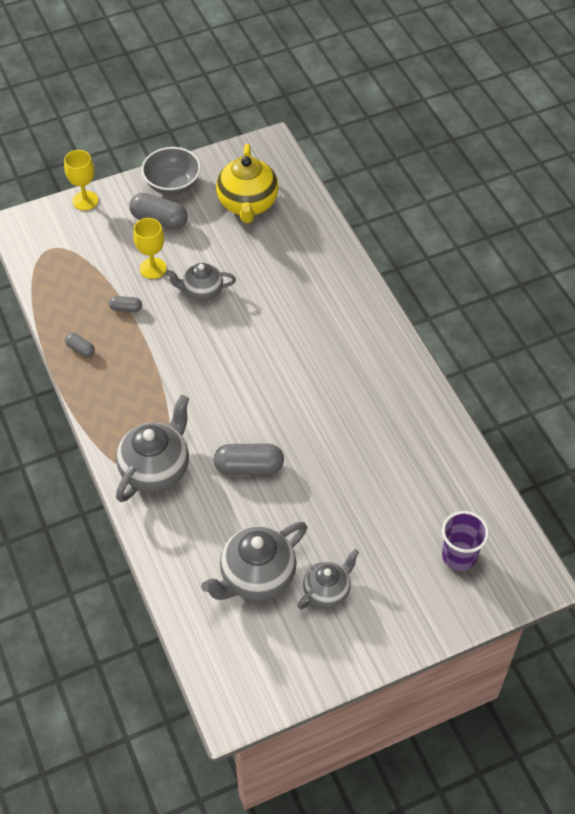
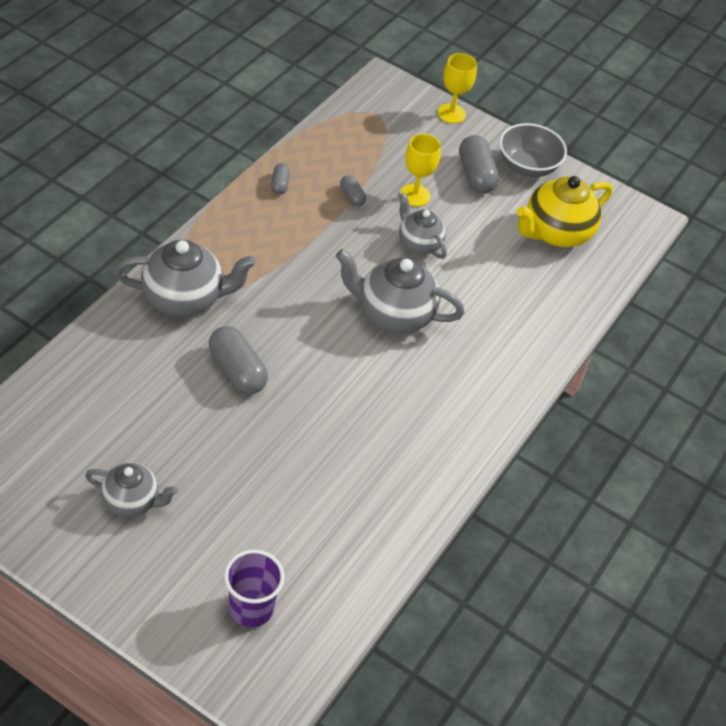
camera: 50 degrees right, 5 degrees down
grey teapot [201,522,307,601] -> grey teapot moved to [336,249,464,334]

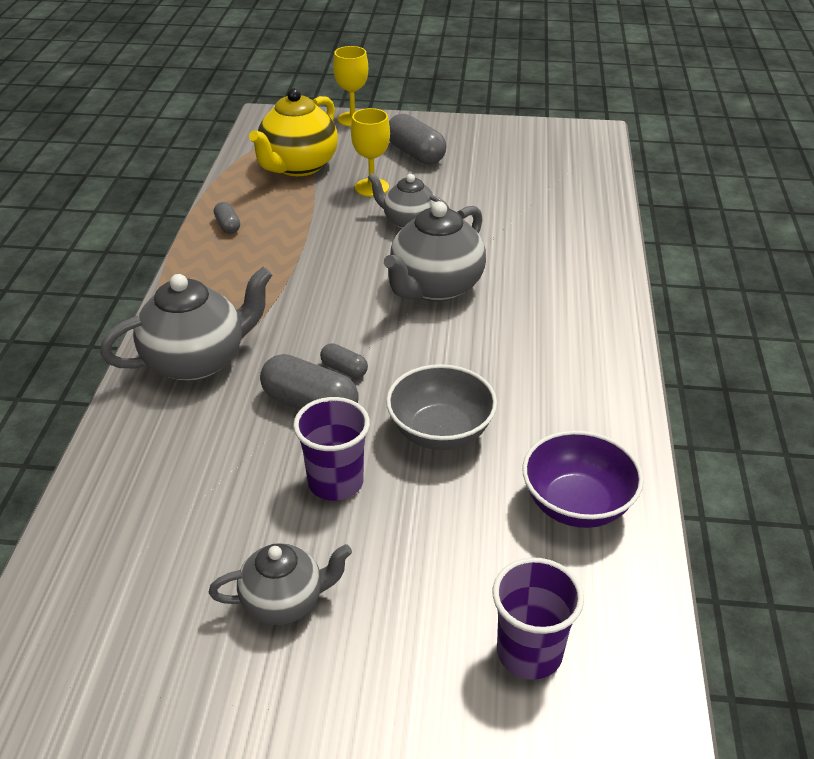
camera: 20 degrees left, 10 degrees down
grey teapot [336,249,464,334] -> grey teapot turned 45 degrees counterclockwise [384,201,486,302]
grey capsule [340,175,366,206] -> grey capsule moved to [320,343,368,378]
grey bowl [499,123,567,177] -> grey bowl moved to [386,364,497,450]
yellow teapot [516,176,613,247] -> yellow teapot moved to [249,88,338,176]
none -> purple cup [293,397,370,501]
none -> purple bowl [522,430,644,528]

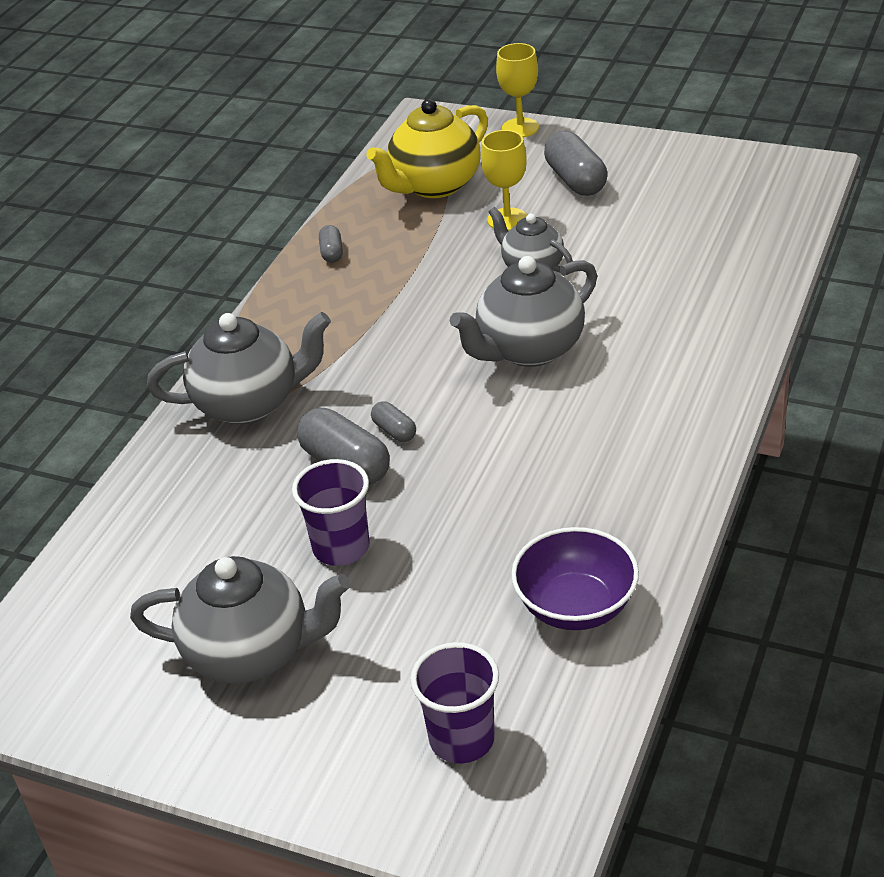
camera: 20 degrees right, 0 degrees up
grey teapot [209,543,352,625] -> grey teapot [130,556,350,684], size x1.61
grey bowl [386,364,497,450] -> none

